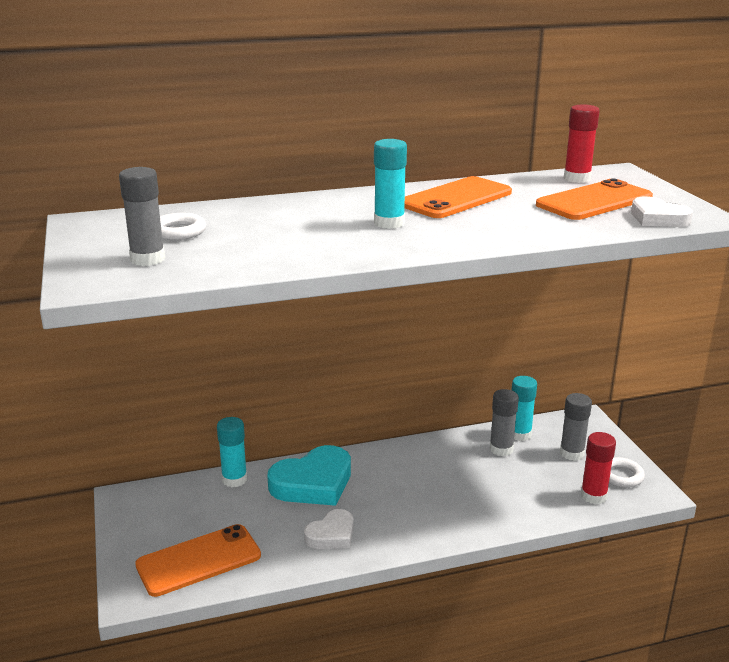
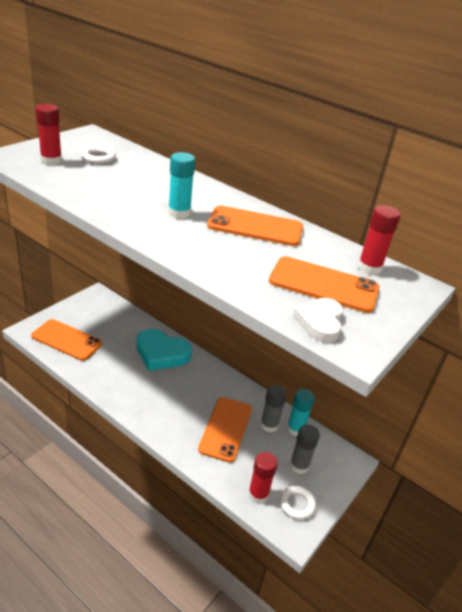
camera: 50 degrees right, 10 degrees up
grey glue stick [119,167,165,266] -> red glue stick [35,104,62,165]
turquoise glue stick [217,417,247,487] -> none
white heart [304,509,354,549] -> none
none -> orange phone [198,397,252,463]

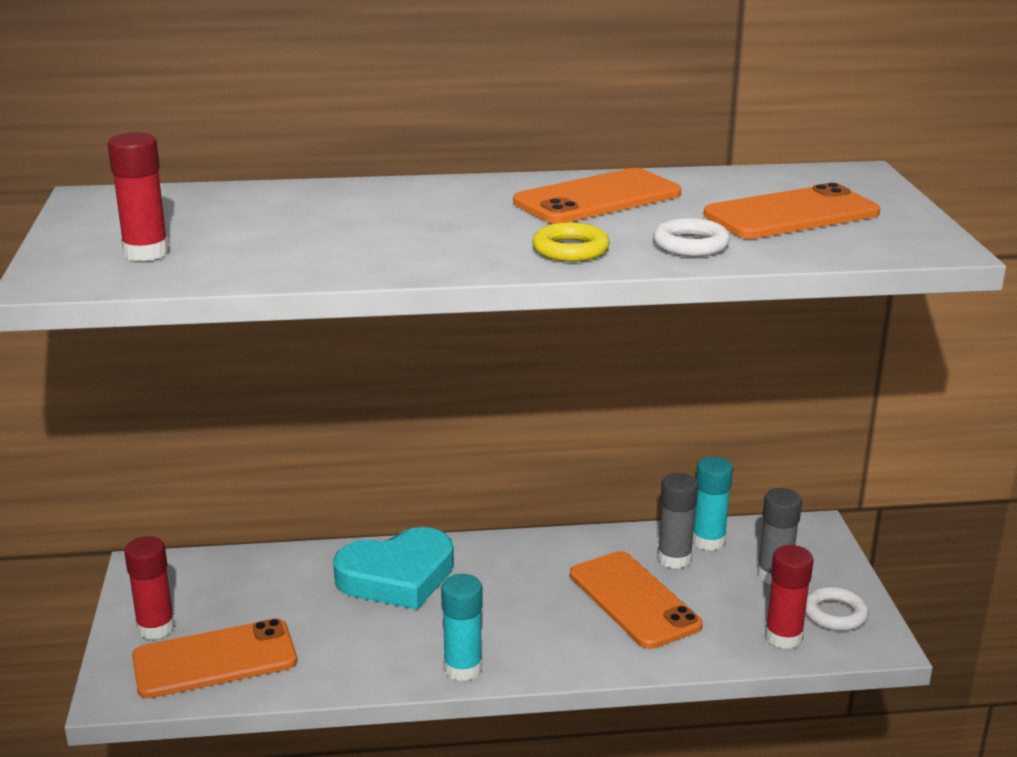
camera: 40 degrees left, 10 degrees down
white ring [81,145,116,164] -> white ring moved to [653,218,730,257]
turquoise glue stick [168,152,195,219] -> turquoise glue stick moved to [441,574,483,681]
white heart [293,298,343,343] -> none
red glue stick [357,205,401,275] -> red glue stick moved to [124,536,175,640]
none -> yellow ring [532,222,610,262]

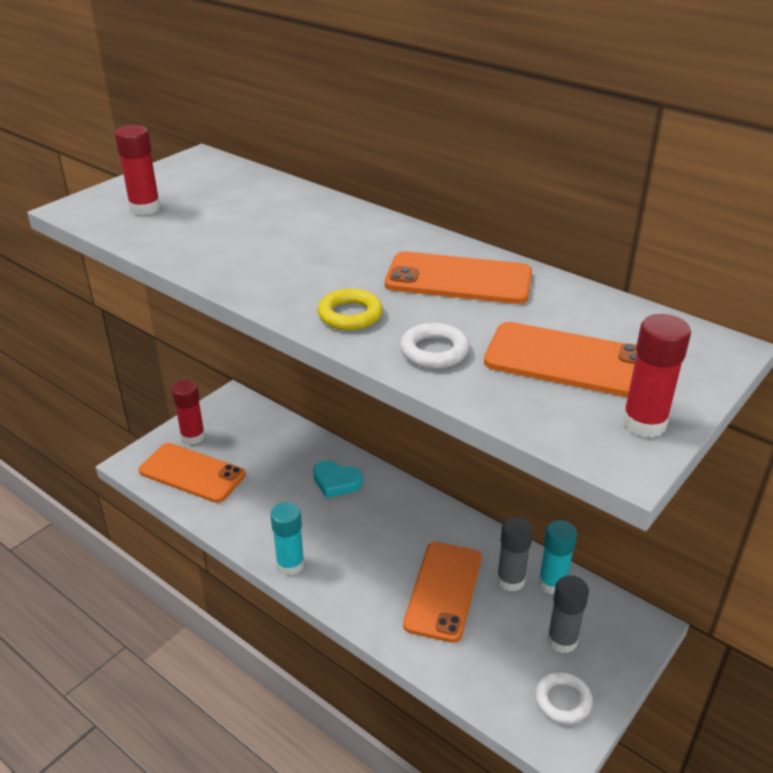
camera: 45 degrees right, 10 degrees up
turquoise heart [333,527,454,610] -> turquoise heart [313,460,363,498], size x0.58
red glue stick [765,545,814,649] -> red glue stick moved to [622,314,691,438]

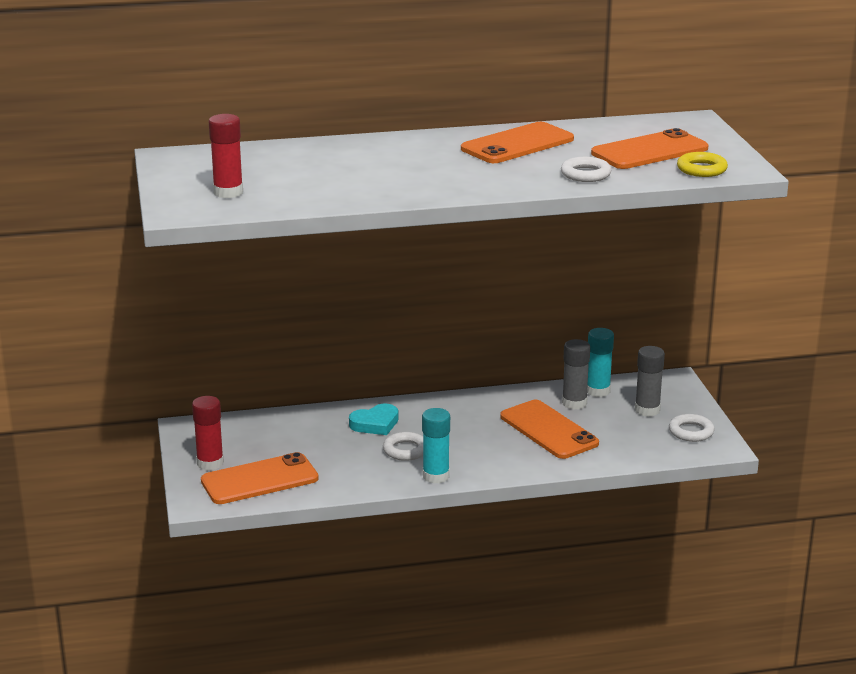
camera: 50 degrees left, 10 degrees down
yellow ring [317,288,383,330] -> yellow ring moved to [677,152,728,177]
red glue stick [622,314,691,438] -> none
none -> white ring [383,432,423,461]

